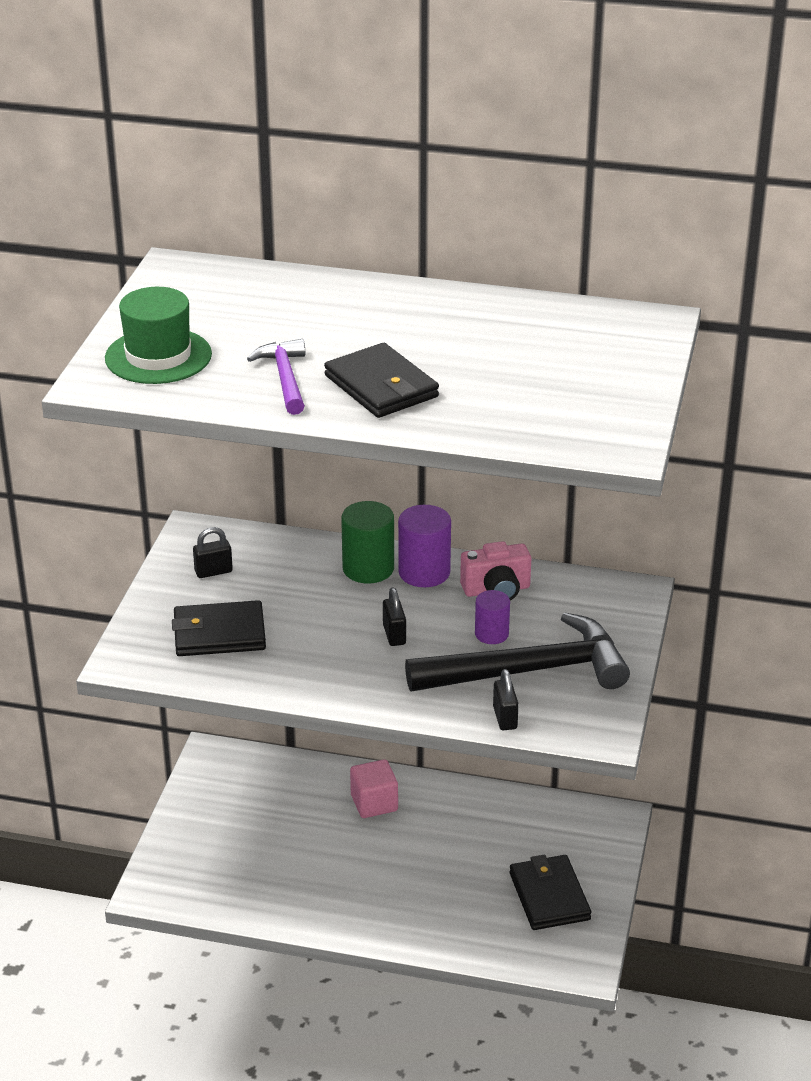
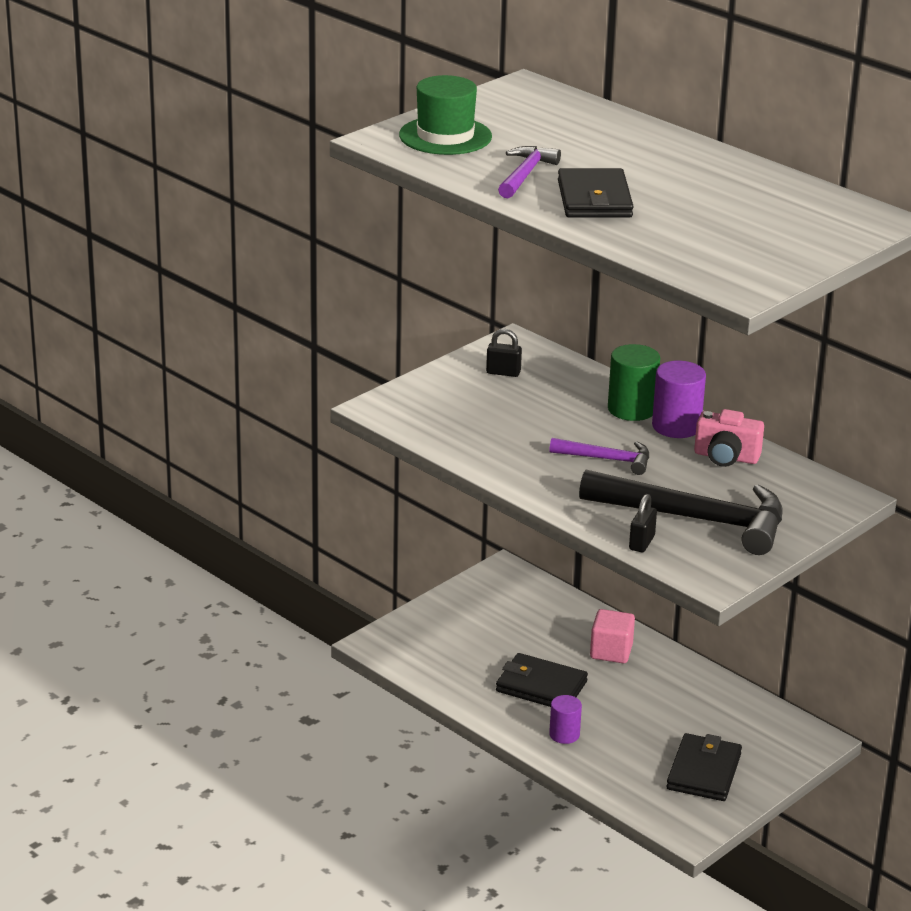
camera: 30 degrees right, 5 degrees down
black wallet [172,600,266,656] -> black wallet moved to [496,653,588,707]
black padlock [383,588,406,646] -> purple hammer [550,438,649,475]
purple cylinder [475,590,510,644] -> purple cylinder moved to [549,695,582,744]

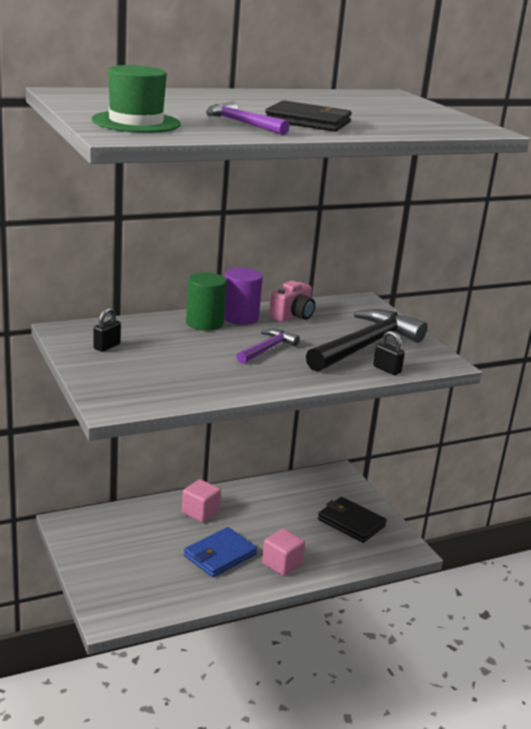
camera: 70 degrees left, 5 degrees down
black wallet [496,653,588,707] -> blue wallet [184,527,257,577]
purple cylinder [549,695,582,744] -> pink cube [262,529,305,576]

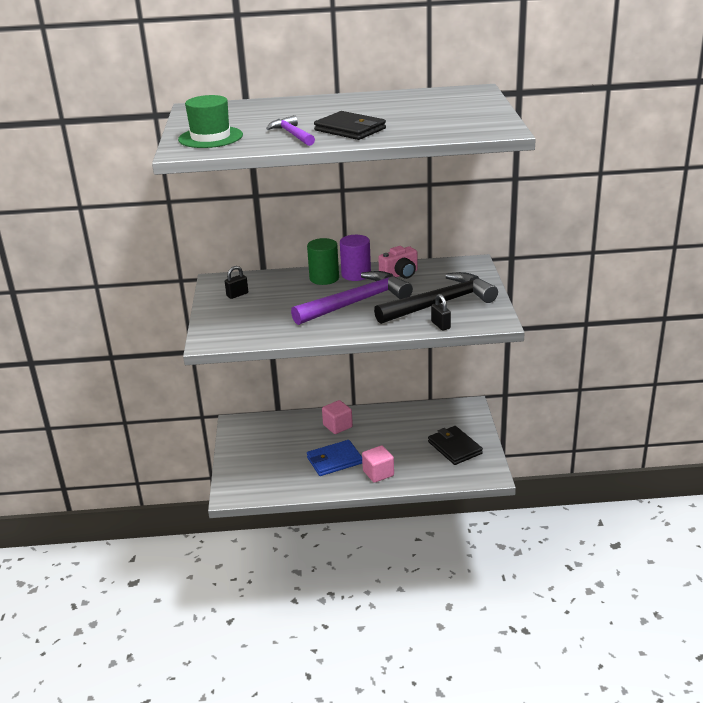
camera: 25 degrees right, 5 degrees up
purple hammer [236,329,300,364] -> purple hammer [291,271,413,325], size x1.96

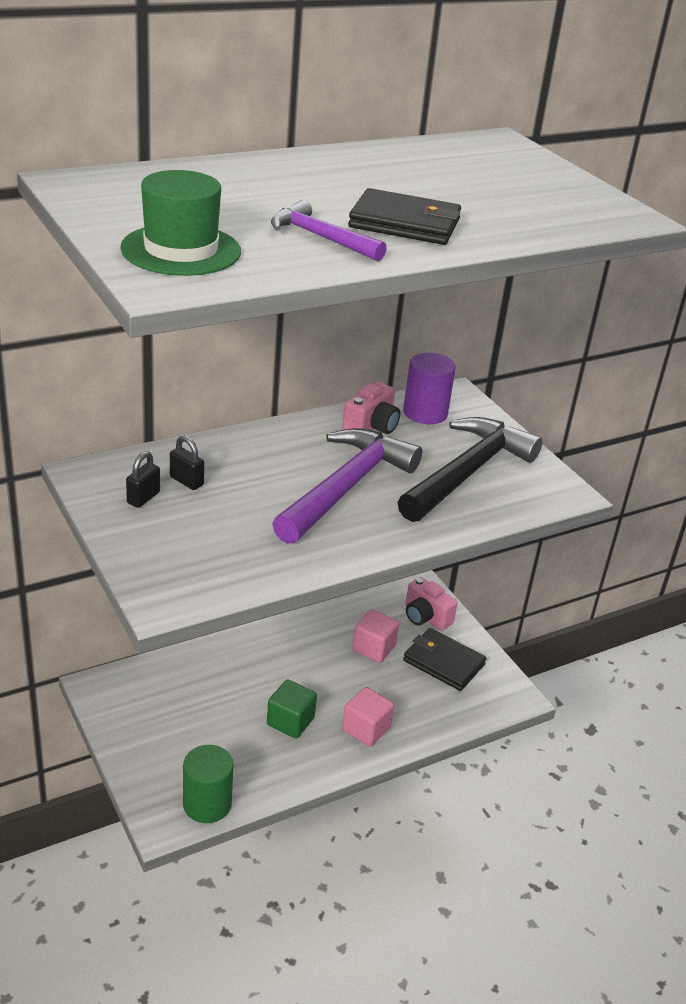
camera: 30 degrees left, 5 degrees up
green cylinder [307,238,339,285] -> green cylinder moved to [183,745,234,823]
blue wallet [307,440,362,476] -> green cube [267,679,317,738]
pink cube [322,400,353,434] -> pink cube moved to [352,609,399,663]
purple cylinder [340,235,371,281] -> purple cylinder moved to [403,353,456,424]
black padlock [431,294,451,331] -> black padlock moved to [170,436,204,490]
none -> pink camera [405,577,458,631]

